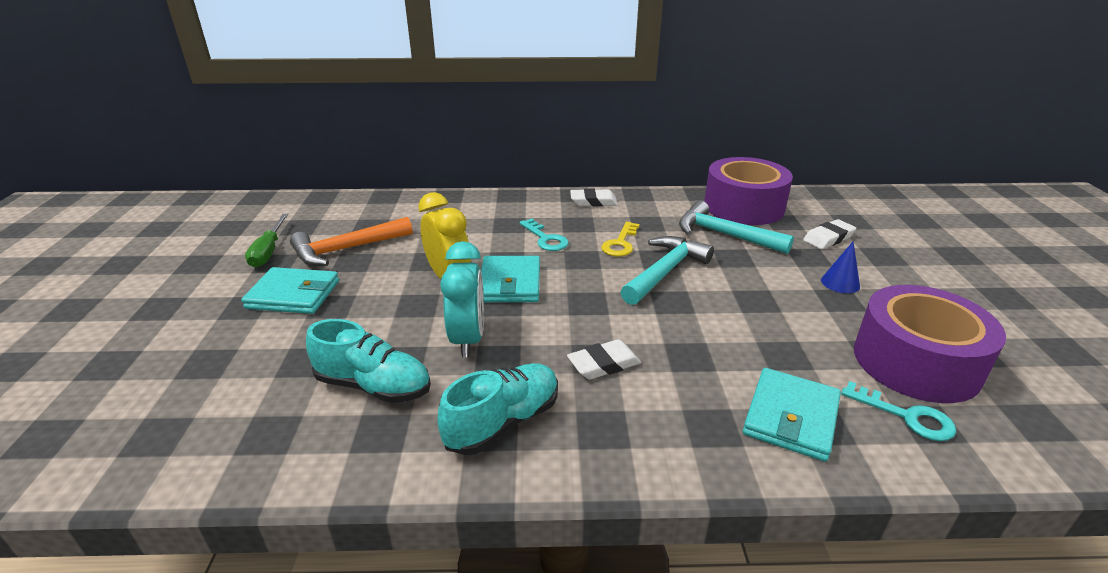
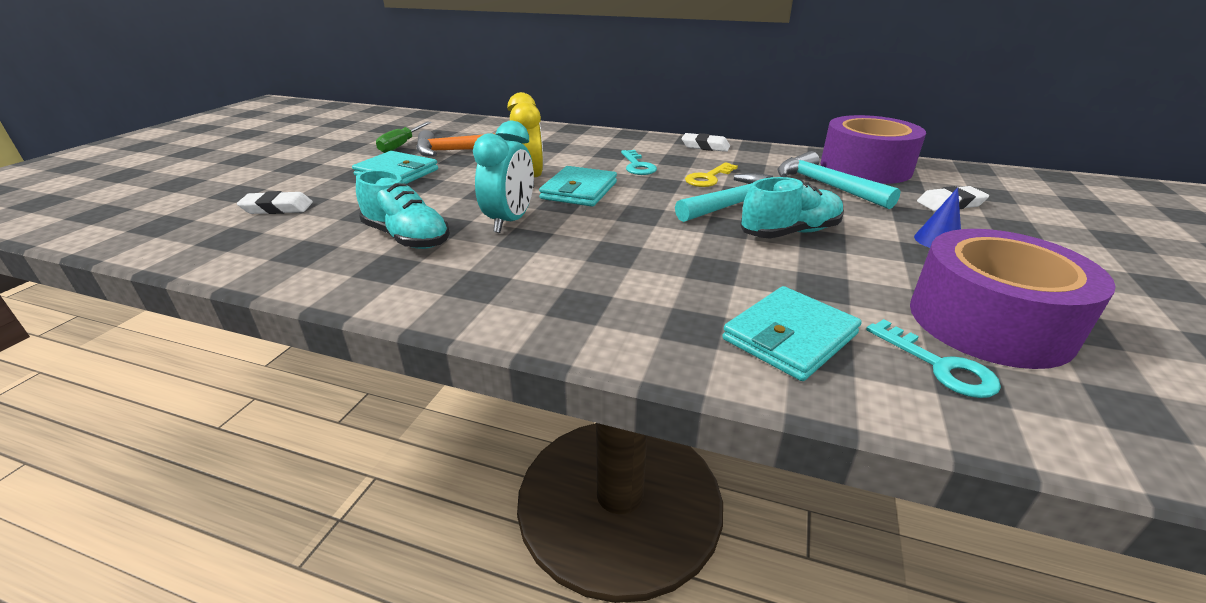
camera: 20 degrees right, 0 degrees up
turquoise shoe [437,363,558,455] -> turquoise shoe moved to [740,177,844,238]
white eraser [567,339,641,380] -> white eraser moved to [237,191,313,214]

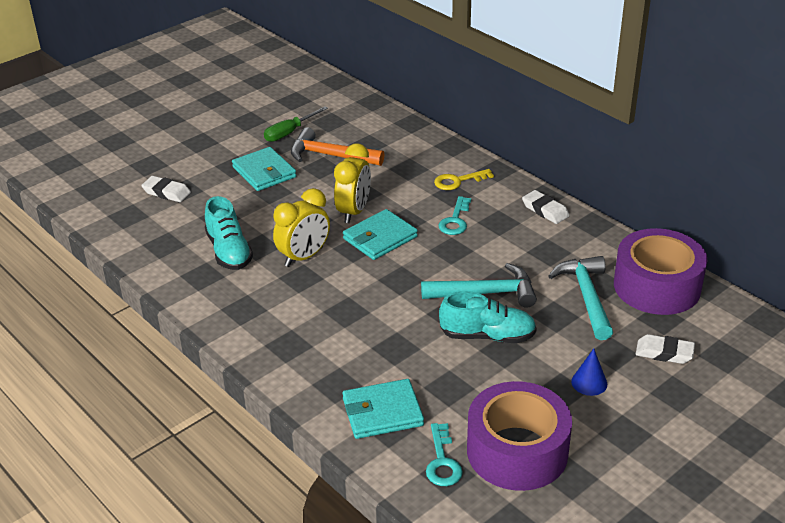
camera: 30 degrees right, 5 degrees up
turquoise clock [473,121,534,233] -> yellow clock [273,188,330,267]
yellow key [685,162,738,187] -> yellow key moved to [434,169,494,190]

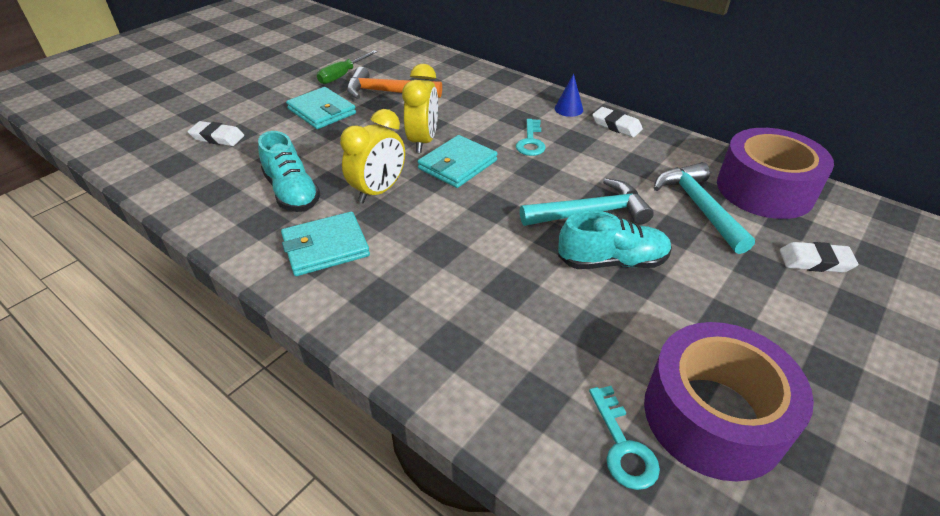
camera: 10 degrees left, 5 degrees up
turquoise wallet [342,379,424,439] -> turquoise wallet moved to [281,212,370,276]
yellow key [434,169,494,190] -> none
blue cone [571,348,607,396] -> blue cone moved to [555,73,583,117]

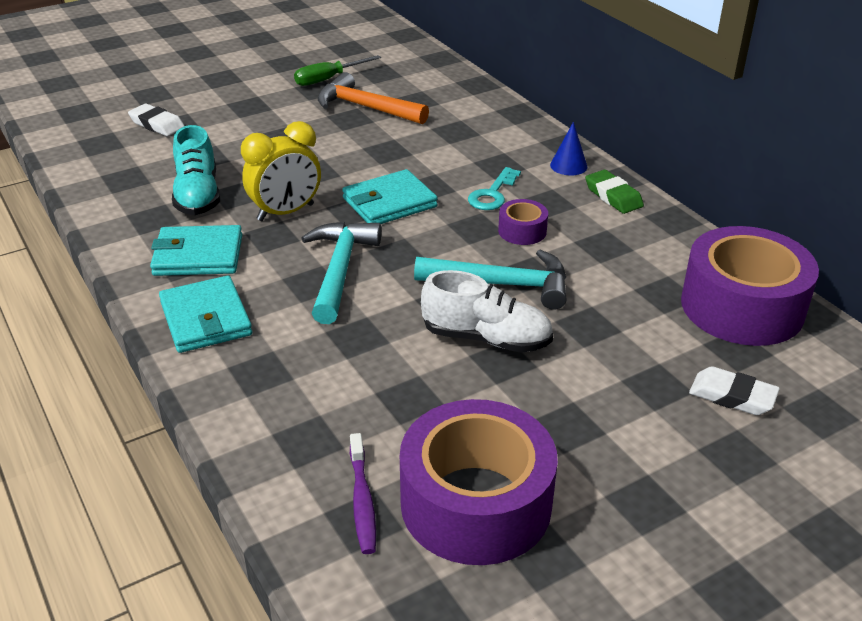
camera: 20 degrees right, 5 degrees down
turquoise wallet [286,87,356,129] -> turquoise wallet moved to [159,275,252,353]
yellow clock [402,64,438,153] -> none
turquoise shoe [558,211,672,269] -> white shoe [421,270,553,353]
turquoise key [589,386,660,490] -> purple toothbrush [350,433,376,554]
white eraser [592,107,643,137] -> green eraser [585,170,644,214]
turquoise hammer [654,162,755,254] -> turquoise hammer moved to [301,222,381,324]
none -> purple tape [498,199,548,245]

